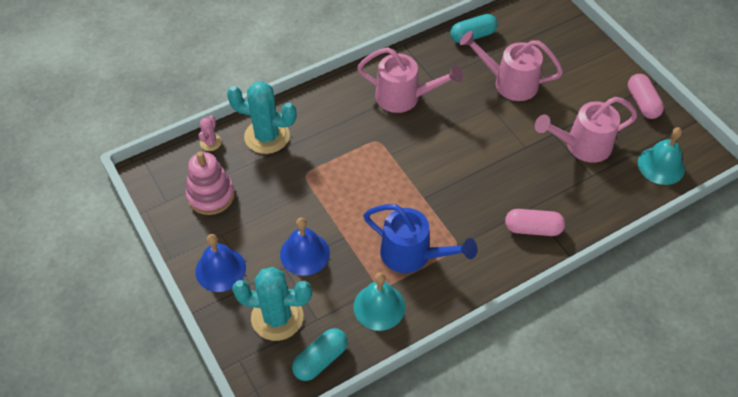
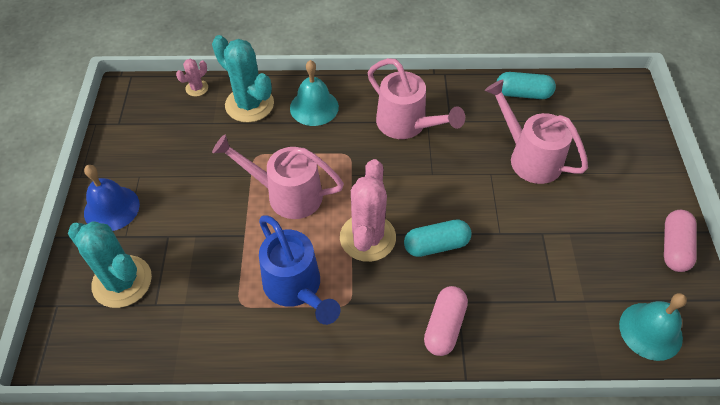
camera: 30 degrees right, 0 degrees up
pink stacking toy [186,151,235,215] -> none
blue bell [280,218,330,276] -> none
turquoise capsule [292,328,348,381] -> turquoise capsule moved to [404,219,472,257]
turquoise bell [353,272,405,331] -> turquoise bell moved to [290,60,339,126]
pink capsule [505,209,565,236] -> pink capsule turned 75 degrees clockwise [424,286,468,356]
pink watering can [535,97,638,163] -> pink watering can moved to [212,135,344,219]
none -> pink cactus [340,159,396,262]

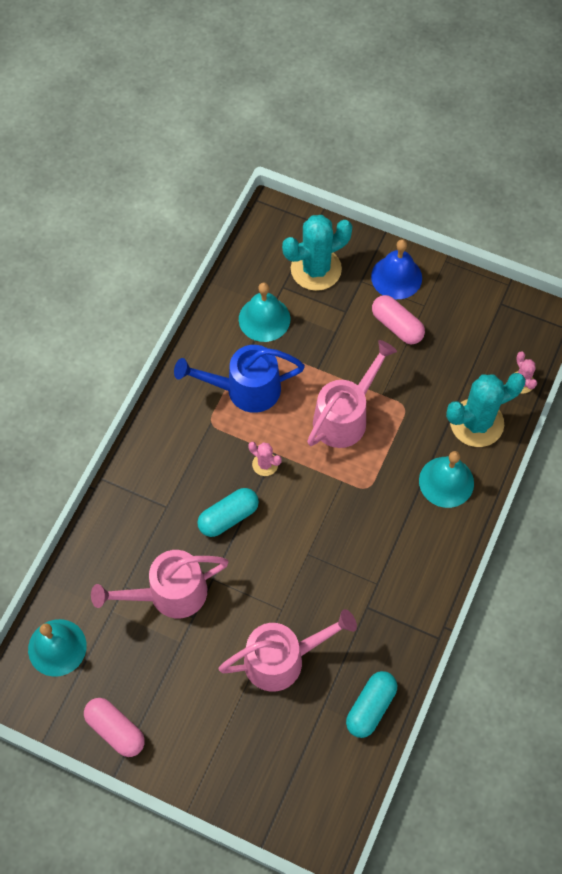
camera: 115 degrees right, 10 degrees up
pink cactus [340,159,396,262] -> pink cactus [248,442,282,476], size x0.48
pink watering can [368,58,465,139] -> pink watering can moved to [91,550,228,618]
turquoise capsule [404,219,472,257] -> turquoise capsule turned 45 degrees clockwise [197,488,259,537]
pink capsule [424,286,468,356] -> pink capsule moved to [372,295,425,344]
none -> turquoise bell [239,282,290,342]

